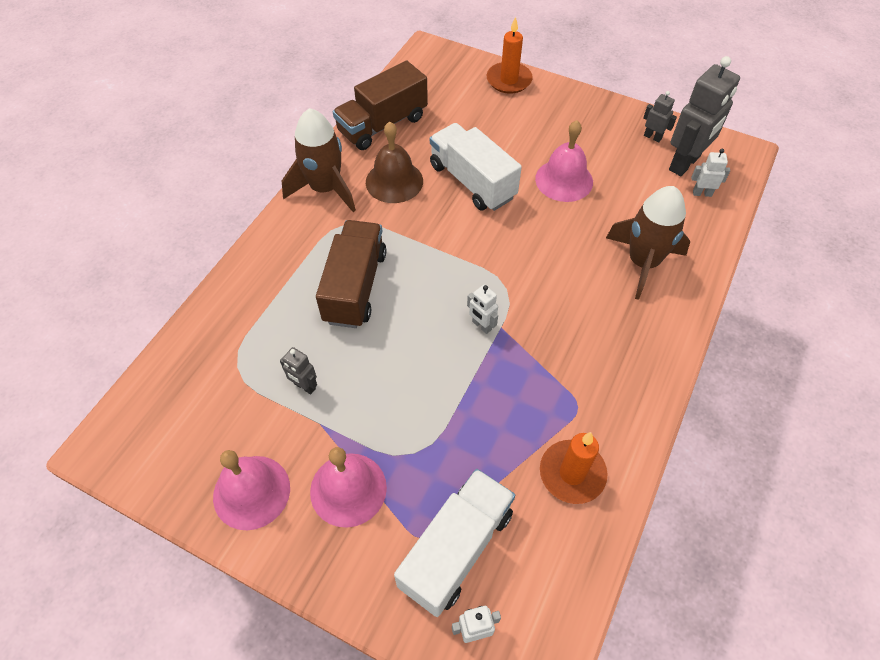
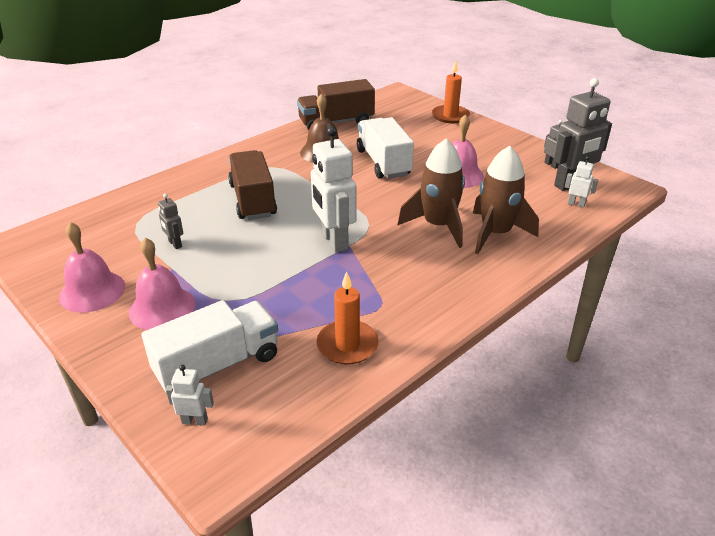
camera: 20 degrees right, 20 degrees down
brown rocket [282,108,356,212] -> brown rocket moved to [397,139,465,248]
brown truck [316,220,386,328] -> brown truck turned 45 degrees counterclockwise [228,150,277,220]
white robot [467,285,498,334] -> white robot [311,126,356,253], size x2.13

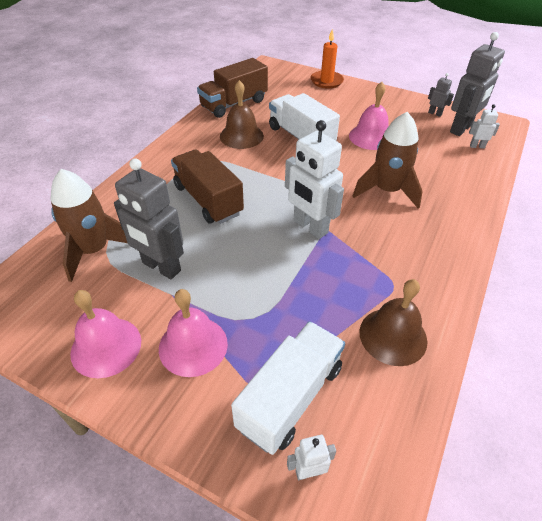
camera: 20 degrees left, 10 degrees up
grey robot [158,194,184,249] -> grey robot [114,158,184,279], size x2.13
orange candle [317,271,379,365] -> brown bell [359,279,427,366]
brown rocket [472,146,539,254] -> brown rocket moved to [50,169,127,282]

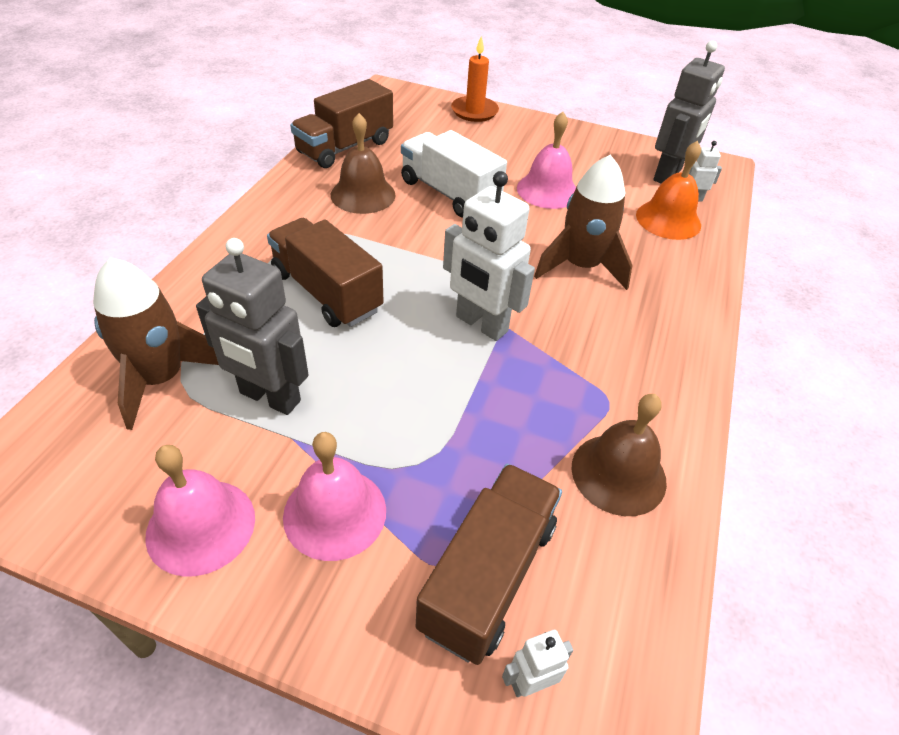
camera: 10 degrees left, 0 degrees up
white truck [231,321,345,455] -> brown truck [416,464,562,665]
grey robot [428,73,454,117] -> none
none -> orange bell [636,141,701,240]

